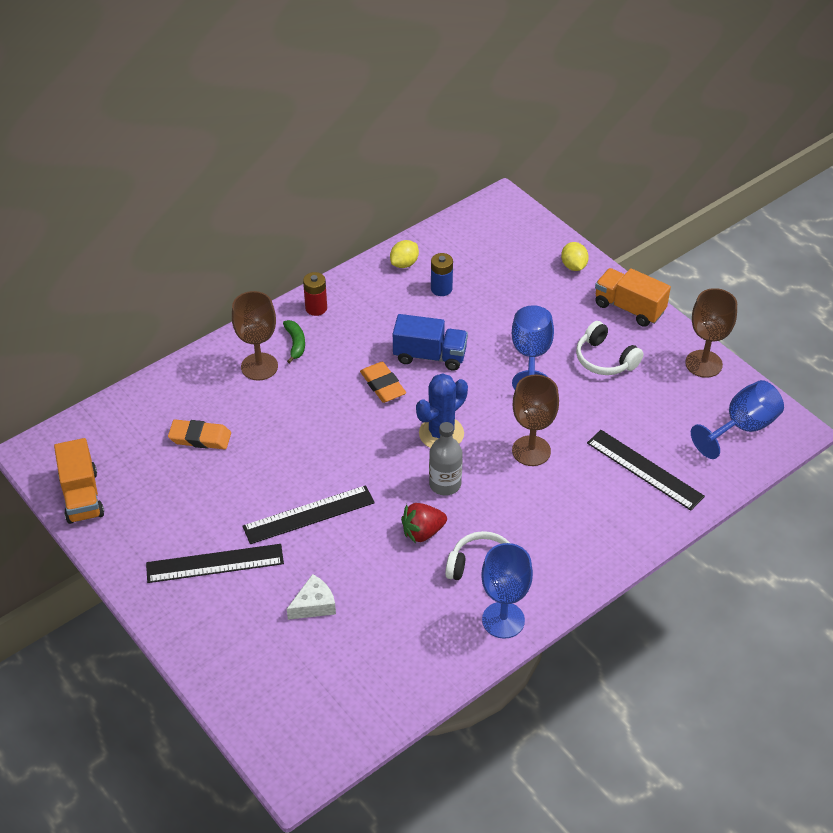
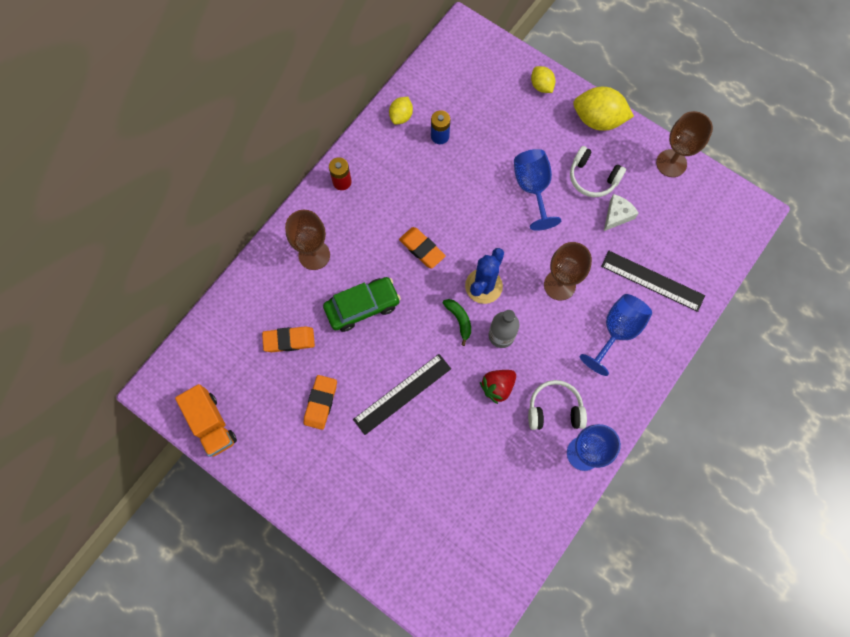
camera: 15 degrees left, 25 degrees up
black ruler [146,544,284,583] -> none
green banana [283,320,305,363] -> green banana moved to [443,299,471,346]
white cheese [287,574,336,620] -> white cheese moved to [604,194,639,231]
blue truck [393,314,468,371] -> none
orange truck [595,268,671,327] -> yellow lemon [574,87,634,131]
blue goblet [691,380,784,459] -> blue goblet moved to [580,294,652,376]
none -> orange eraser [304,375,337,430]
none -> green car [323,277,401,332]

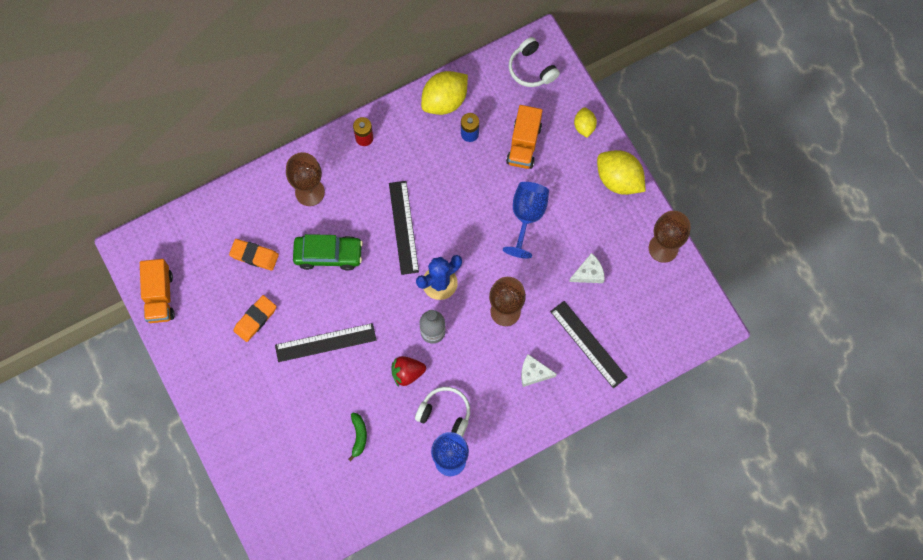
camera: 25 degrees right, 0 degrees up
yellow lemon [389,97,413,125] -> yellow lemon [421,71,468,115], size x1.80
orange eraser [399,227,446,268] -> black ruler [389,181,419,275]
green banana [443,299,471,346] -> green banana moved to [348,413,367,461]
white headphones [570,146,626,197] -> white headphones moved to [509,37,560,87]
blue goblet [580,294,652,376] -> white cheese [521,354,557,387]
none -> orange truck [506,105,543,169]

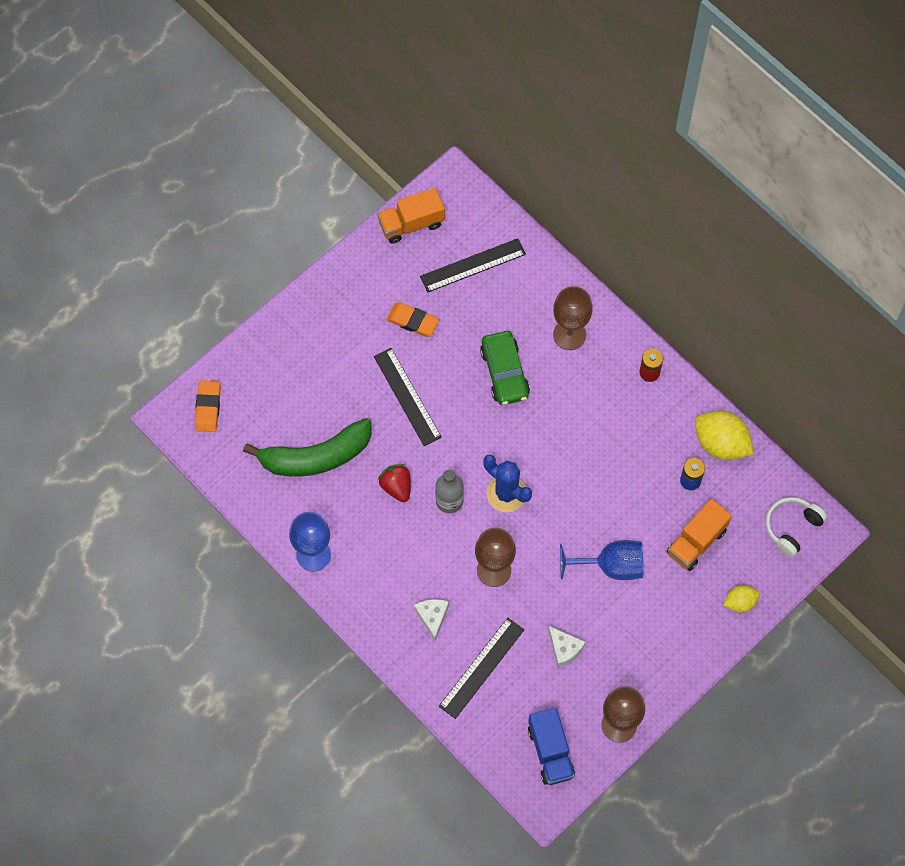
camera: 75 degrees right, 5 degrees down
orange eraser [229,239,279,271] -> orange eraser moved to [195,381,221,432]
green banana [348,413,367,461] -> green banana [243,418,371,477], size x2.44
black ruler [389,181,419,275] -> black ruler moved to [420,238,526,293]
white headphones [415,387,470,437] -> none
orange truck [506,105,543,169] -> orange truck turned 45 degrees counterclockwise [667,499,732,571]
yellow lemon [597,150,646,195] -> none
none -> blue truck [528,707,575,785]

